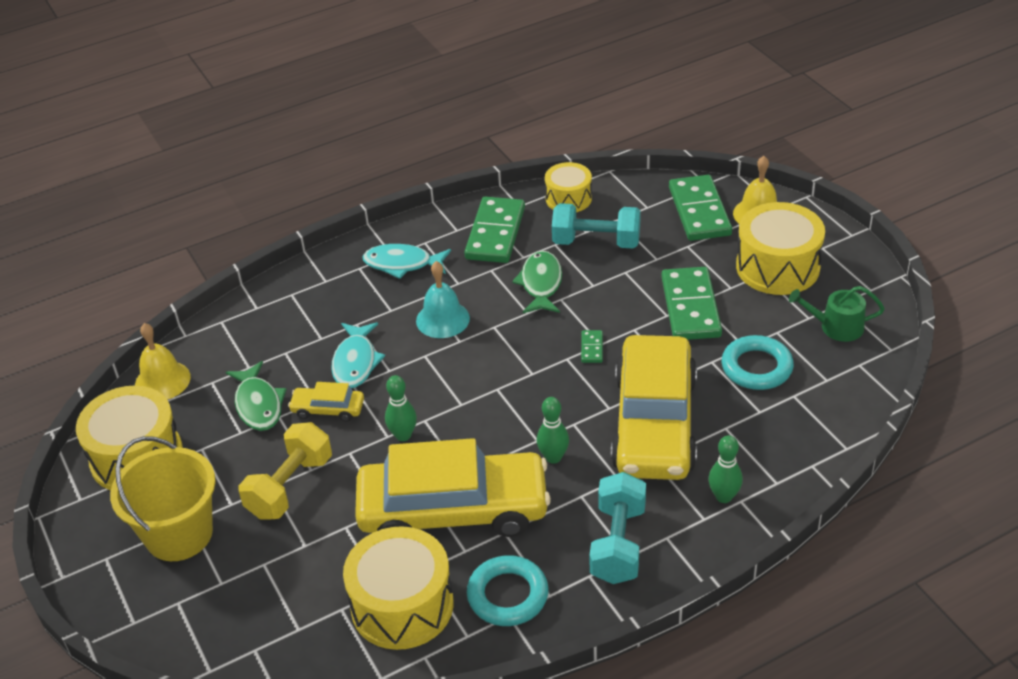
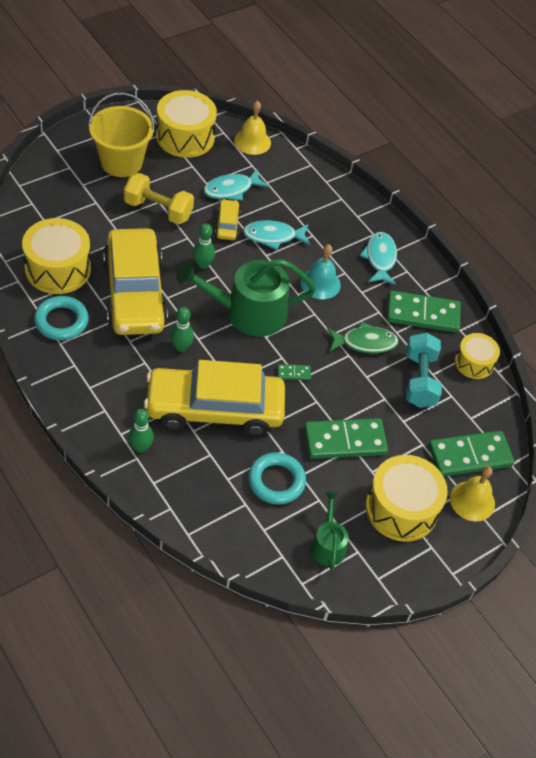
camera: 75 degrees right, 10 degrees up
green fish [226,361,287,431] -> turquoise fish [203,169,269,201]
turquoise dumbbell [589,472,646,584] -> none
none -> green watering can [177,259,316,337]

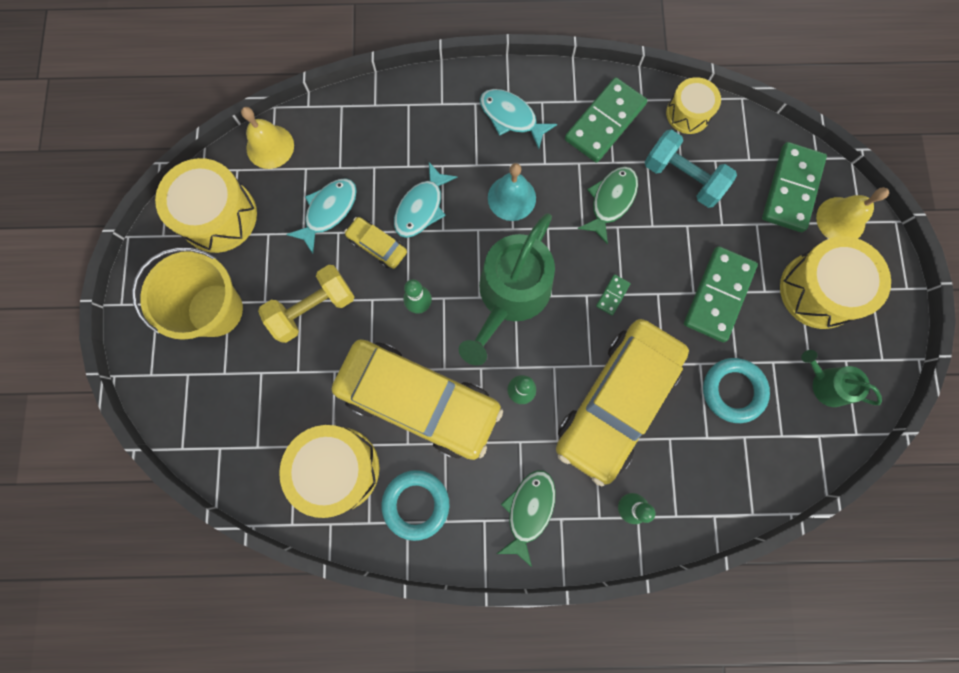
camera: 50 degrees left, 25 degrees up
turquoise fish [203,169,269,201] -> turquoise fish turned 150 degrees counterclockwise [286,178,357,254]
none -> green fish [497,470,556,567]

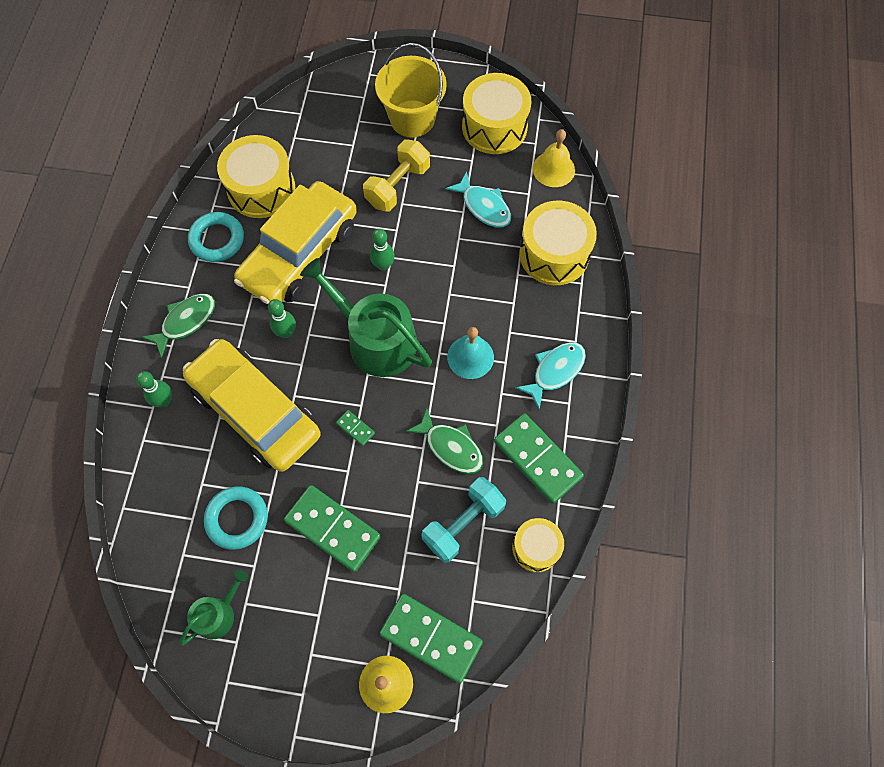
camera: 100 degrees right, 10 degrees down
yellow dumbbell [258,265,355,343] -> yellow dumbbell turned 60 degrees clockwise [363,140,430,212]
yellow car [344,217,407,269] -> none
turquoise fish [394,162,457,238] -> none
green fish [497,470,556,567] -> green fish turned 75 degrees counterclockwise [142,294,215,358]
yellow drum [780,236,891,329] -> yellow drum moved to [519,201,597,285]

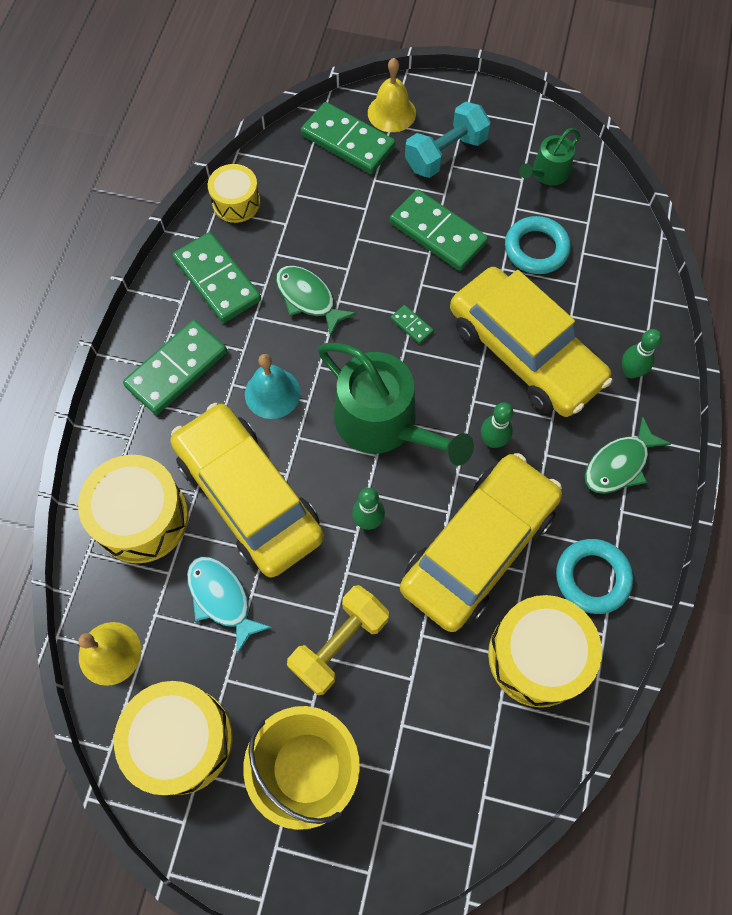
camera: 175 degrees left, 0 degrees up
turquoise dumbbell [422,477,506,563] -> turquoise dumbbell moved to [405,102,491,178]
turquoise fish [515,342,586,409] -> green domino [123,320,227,415]
none -> yellow car [170,403,324,577]

